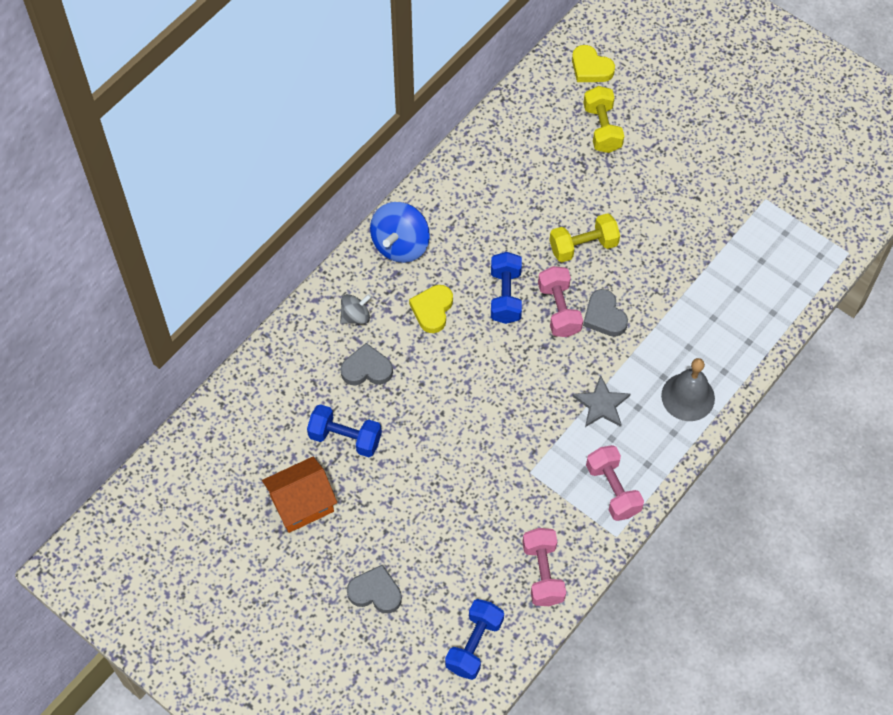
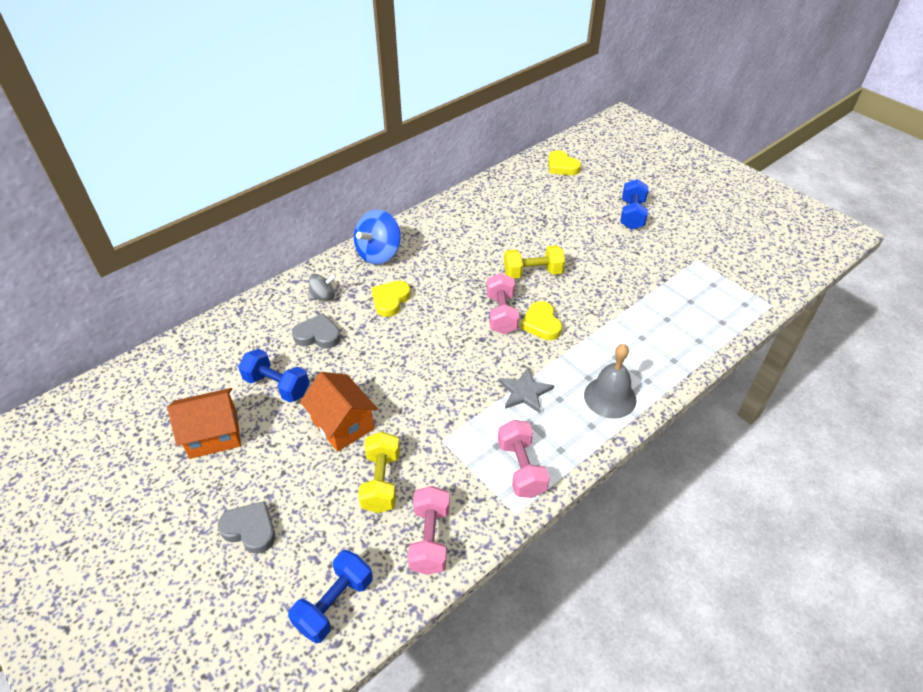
camera: 10 degrees right, 15 degrees down
blue dumbbell [491,252,522,324] -> blue dumbbell moved to [620,179,649,230]
yellow dumbbell [583,86,624,153] -> yellow dumbbell moved to [358,432,400,513]
grey heart [583,289,628,337] -> yellow heart [520,301,562,340]
none -> orange house [300,372,378,452]

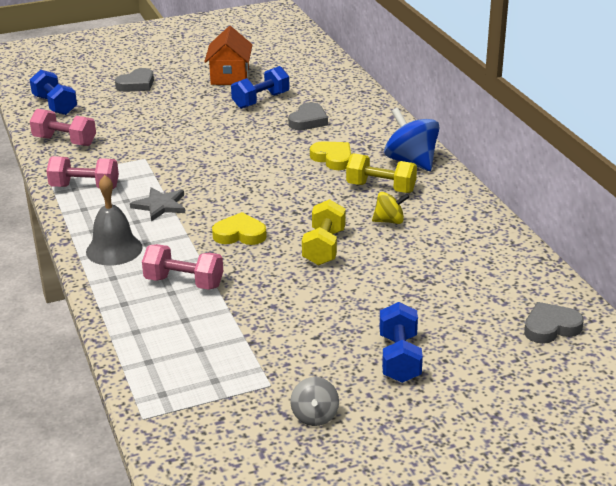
camera: 110 degrees right, 15 degrees down
orange house [300,372,378,452] -> none
grey spinning top [308,274,336,300] -> grey spinning top moved to [290,377,339,426]
yellow dumbbell [358,432,400,513] -> yellow dumbbell moved to [346,153,417,193]
pink dumbbell [487,273,519,334] -> pink dumbbell moved to [142,244,223,290]
yellow heart [548,150,581,175] -> grey heart [524,302,584,344]
blue dumbbell [620,179,649,230] -> blue dumbbell turned 60 degrees clockwise [380,302,423,383]
none -> yellow spinning top [372,192,409,224]

